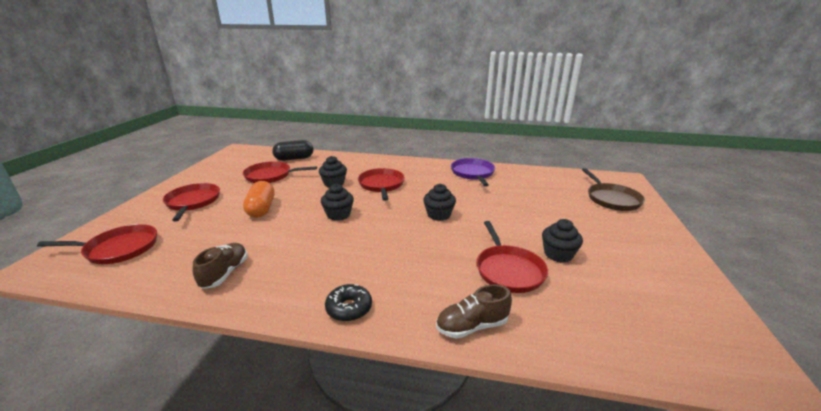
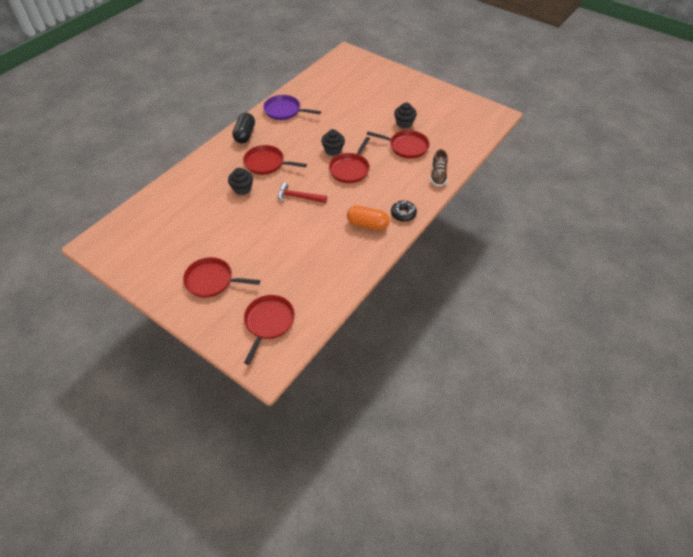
camera: 65 degrees left, 25 degrees up
brown shoe [193,243,248,289] -> none
red pan [243,161,317,183] -> red pan moved to [329,137,370,183]
orange capsule [243,181,275,218] -> orange capsule moved to [347,206,390,231]
black capsule [272,140,313,161] -> black capsule moved to [232,113,255,144]
black cupcake [321,184,354,221] -> red hammer [278,183,327,203]
brown pan [582,168,645,211] -> none

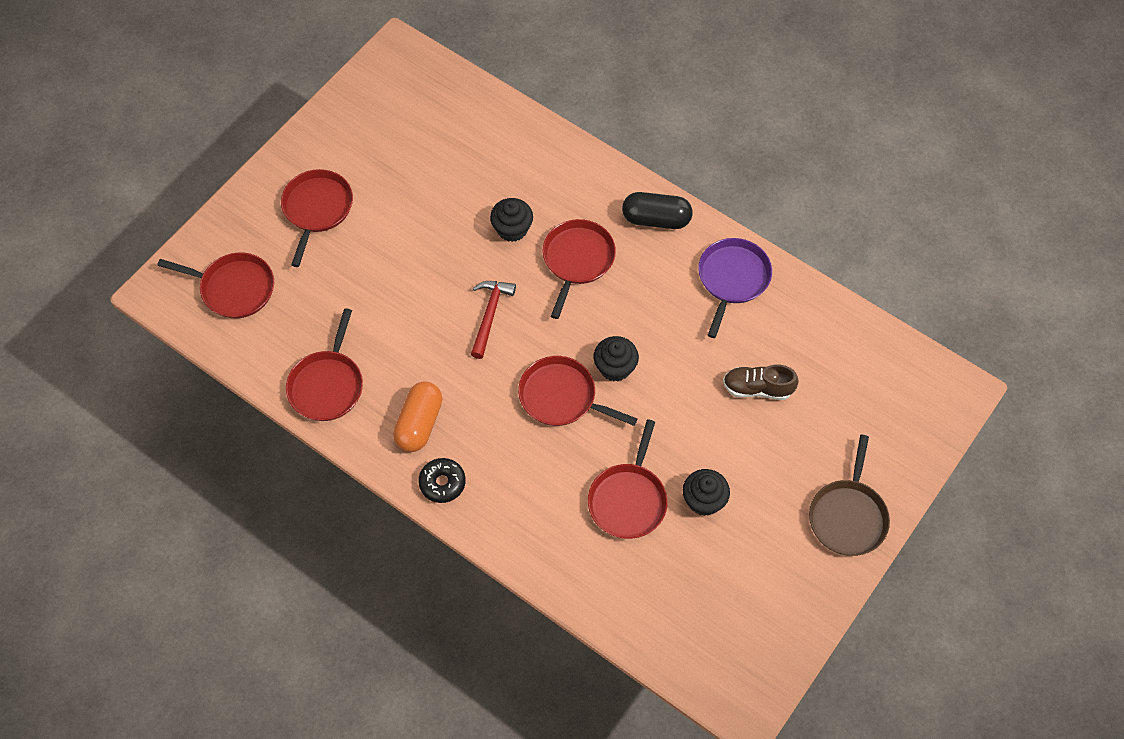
camera: 90 degrees right, 10 degrees up
brown shoe [430,149,448,186] -> brown shoe moved to [723,365,799,400]
none -> red pan [286,308,363,421]
none -> brown pan [809,435,890,556]

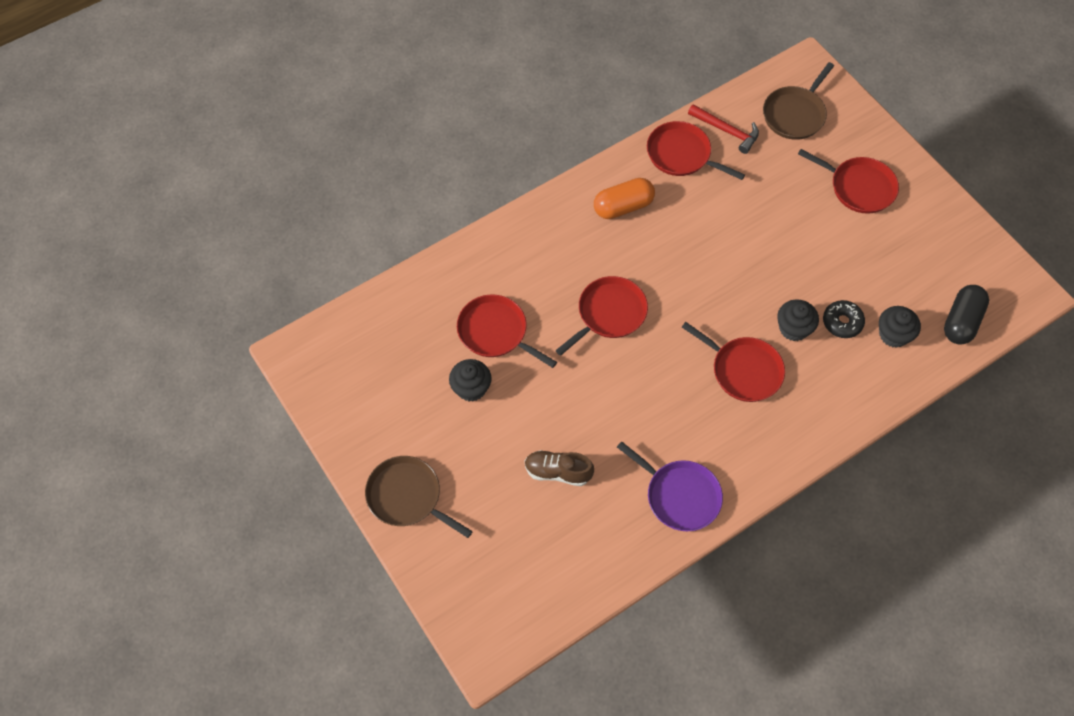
camera: 110 degrees right, 0 degrees up
red pan [157,253,274,318] -> brown pan [763,62,834,140]
orange capsule [393,382,442,452] -> orange capsule turned 60 degrees counterclockwise [594,178,655,219]
black donut [418,458,466,503] -> black donut moved to [823,300,865,338]
red hammer [471,281,516,359] -> red hammer moved to [688,104,759,154]
black cupcake [594,336,639,381] -> black cupcake moved to [879,306,921,348]
black capsule [622,192,693,229] -> black capsule moved to [944,285,989,345]
brown shoe [723,365,799,400] -> brown shoe turned 105 degrees counterclockwise [525,450,594,486]

